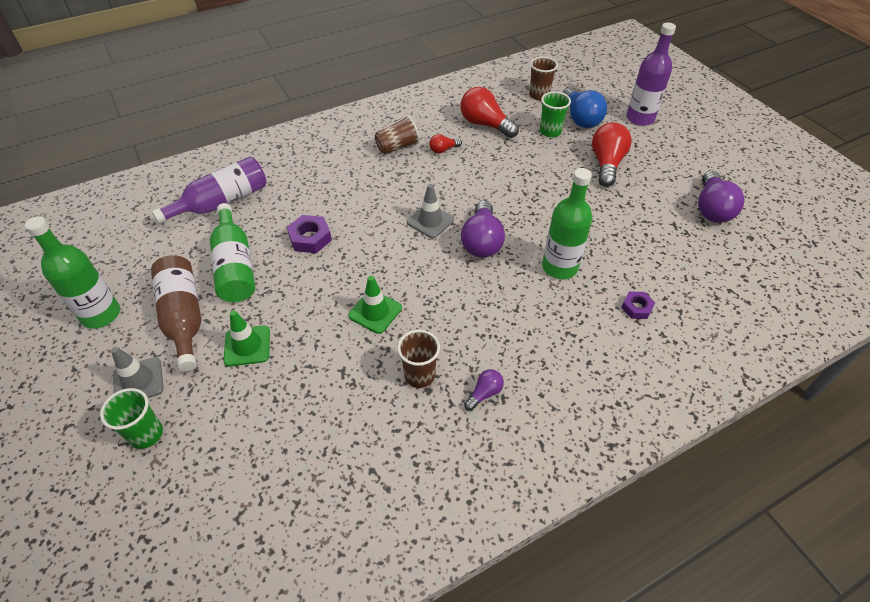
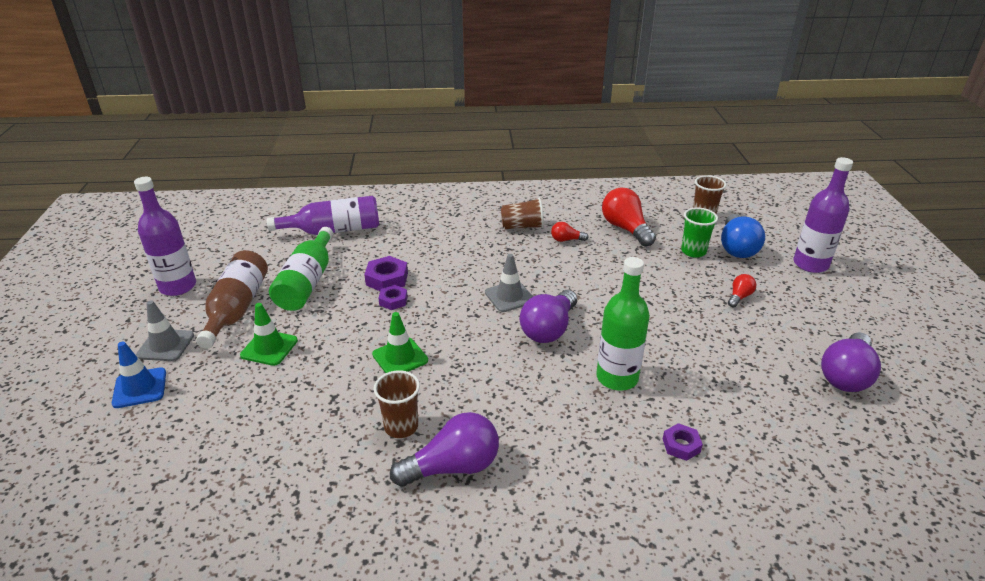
camera: 25 degrees right, 15 degrees down
green bottle [25,216,120,329] -> purple bottle [134,177,196,296]
green cup [100,388,163,449] -> blue traffic cone [112,341,166,408]
purple light bulb [464,369,504,411] -> purple light bulb [390,412,499,487], size x1.99
red light bulb [592,122,631,187] -> red light bulb [728,274,756,308], size x0.50
none -> purple nut [378,285,408,310]

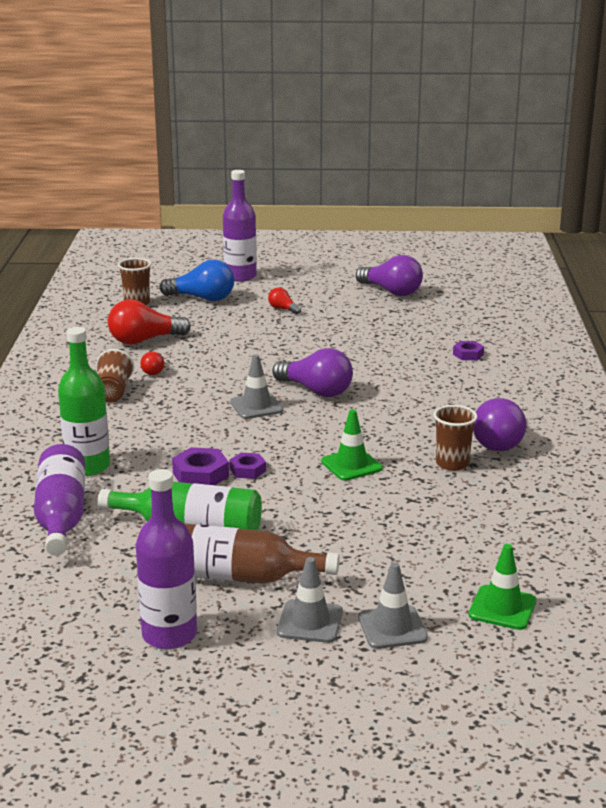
camera: 85 degrees left, 10 degrees down
blue traffic cone [112,341,166,408] -> grey traffic cone [358,562,428,649]
green traffic cone [240,303,298,366] -> green traffic cone moved to [468,544,536,630]
purple light bulb [390,412,499,487] -> purple light bulb turned 150 degrees counterclockwise [473,398,526,451]
green bottle [596,257,650,391] -> green bottle moved to [58,327,110,476]
green cup [681,208,718,258] -> none

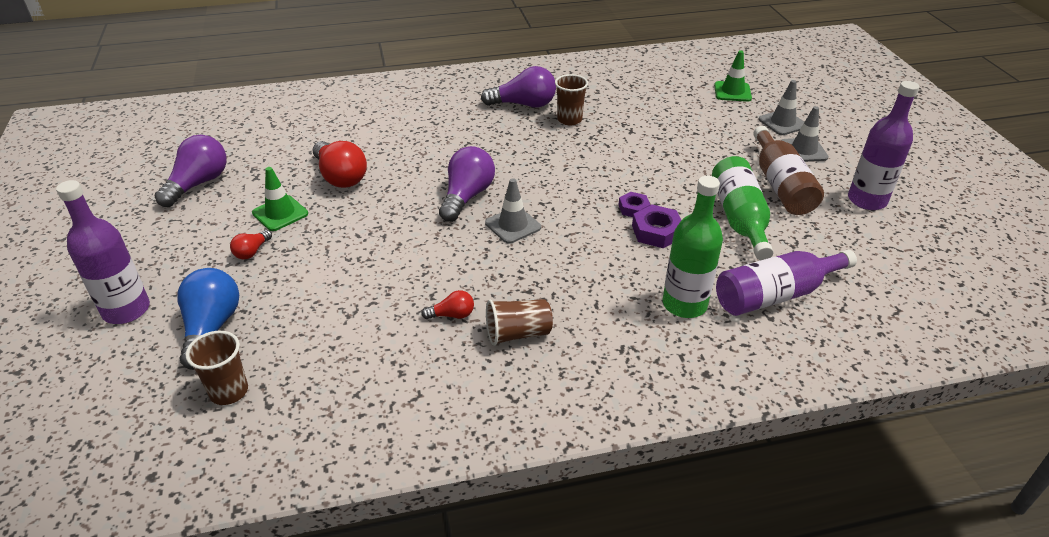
camera: 105 degrees left, 15 degrees up
red light bulb [108,299,191,345] -> red light bulb moved to [313,141,367,188]
green traffic cone [321,409,383,481] -> green traffic cone moved to [252,167,308,231]
purple nut [453,341,484,360] -> none

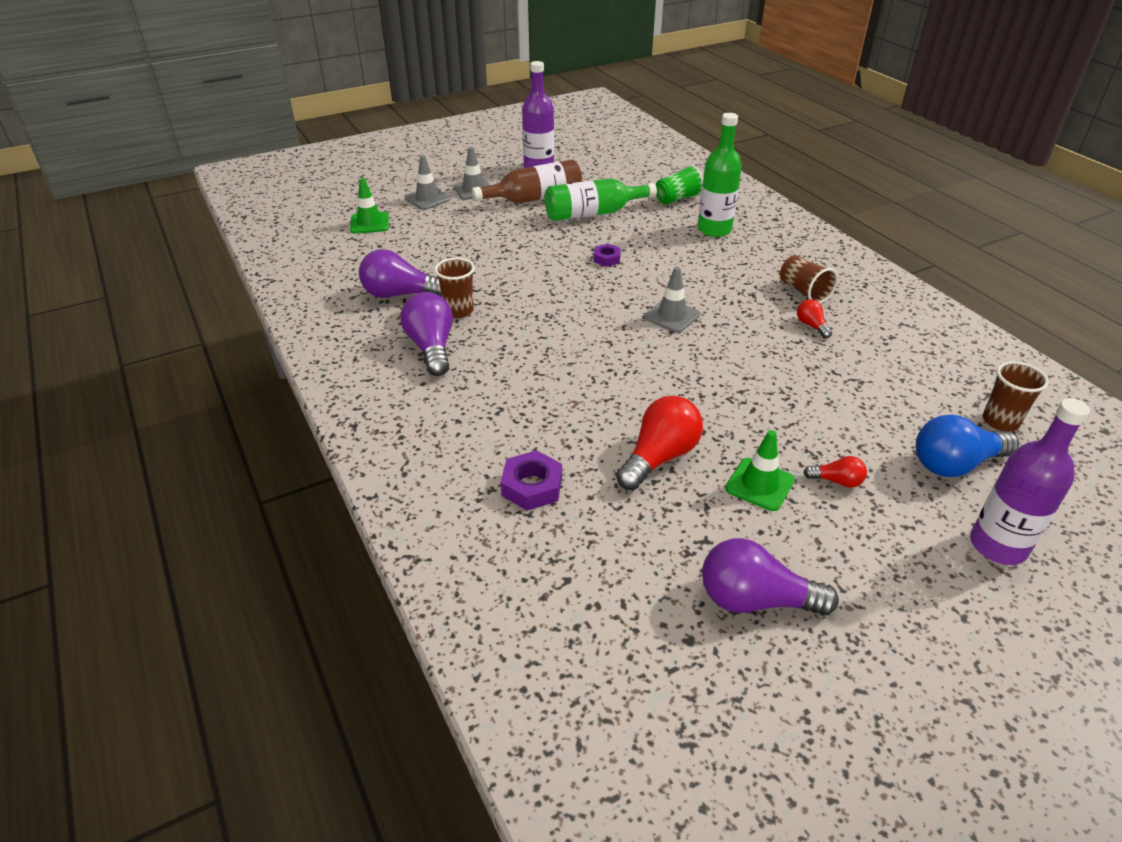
camera: 105 degrees left, 0 degrees up
purple light bulb [439,146,495,222] -> purple light bulb moved to [359,249,442,298]
purple nut [632,205,681,248] -> purple nut moved to [501,450,562,511]
purple bottle [716,250,857,316] -> green cup [656,165,703,204]

